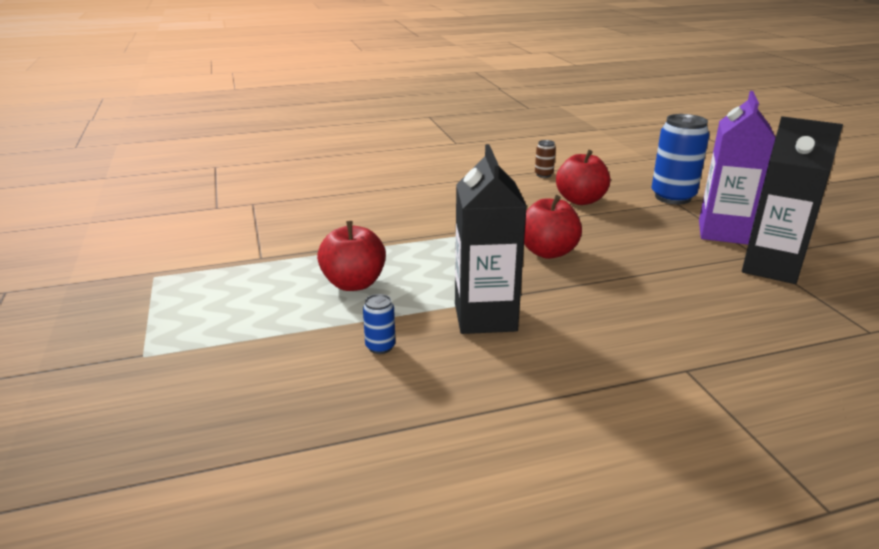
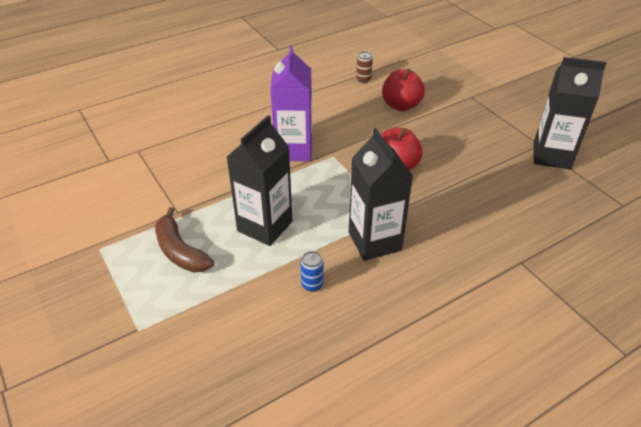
camera: 15 degrees left, 15 degrees up
red apple [317,221,386,291] -> black carton [227,115,292,246]
blue can [651,114,709,205] -> none
purple carton [699,91,776,245] -> purple carton moved to [270,45,312,161]
none -> brown banana [155,207,214,272]

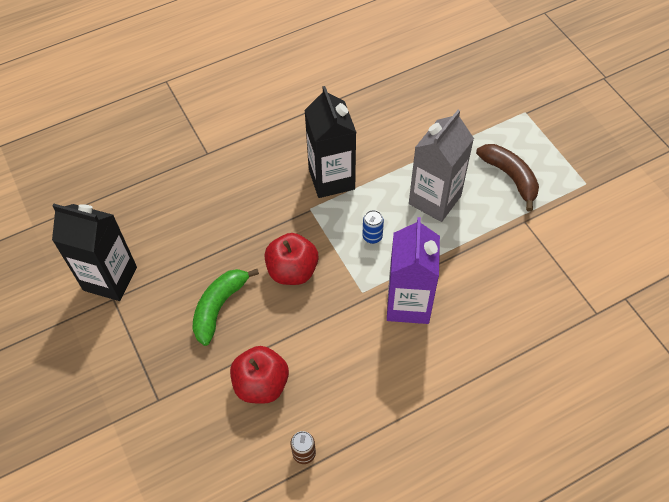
camera: 175 degrees left, 15 degrees up
black carton [227,115,292,246] -> grey carton [409,110,474,222]
blue can [300,251,324,292] -> blue can moved to [363,210,384,244]
none -> green banana [192,269,259,346]

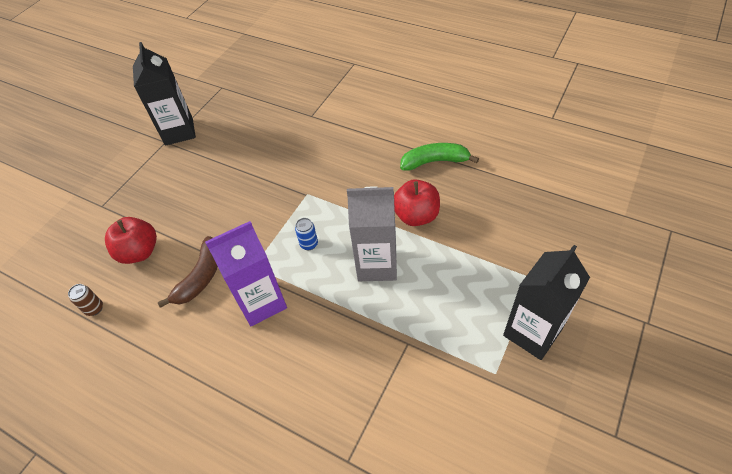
camera: 60 degrees right, 5 degrees down
green banana [192,269,259,346] -> green banana moved to [400,143,479,171]
red apple [264,233,319,285] -> red apple moved to [394,179,440,226]
black carton [304,86,356,198] -> black carton moved to [503,245,590,360]
brown banana [476,144,539,212] -> brown banana moved to [158,236,218,308]

